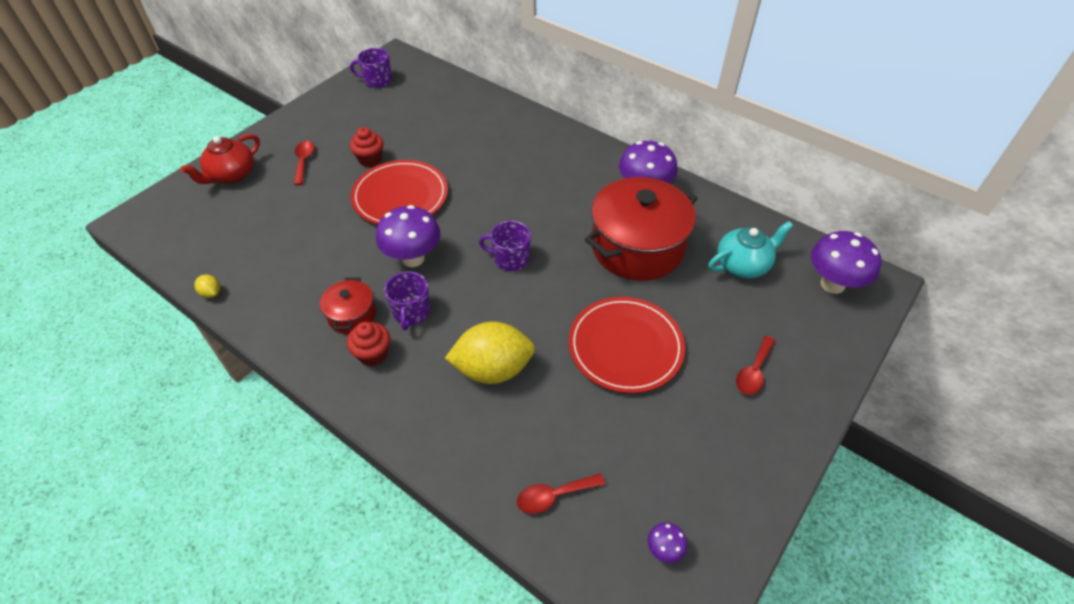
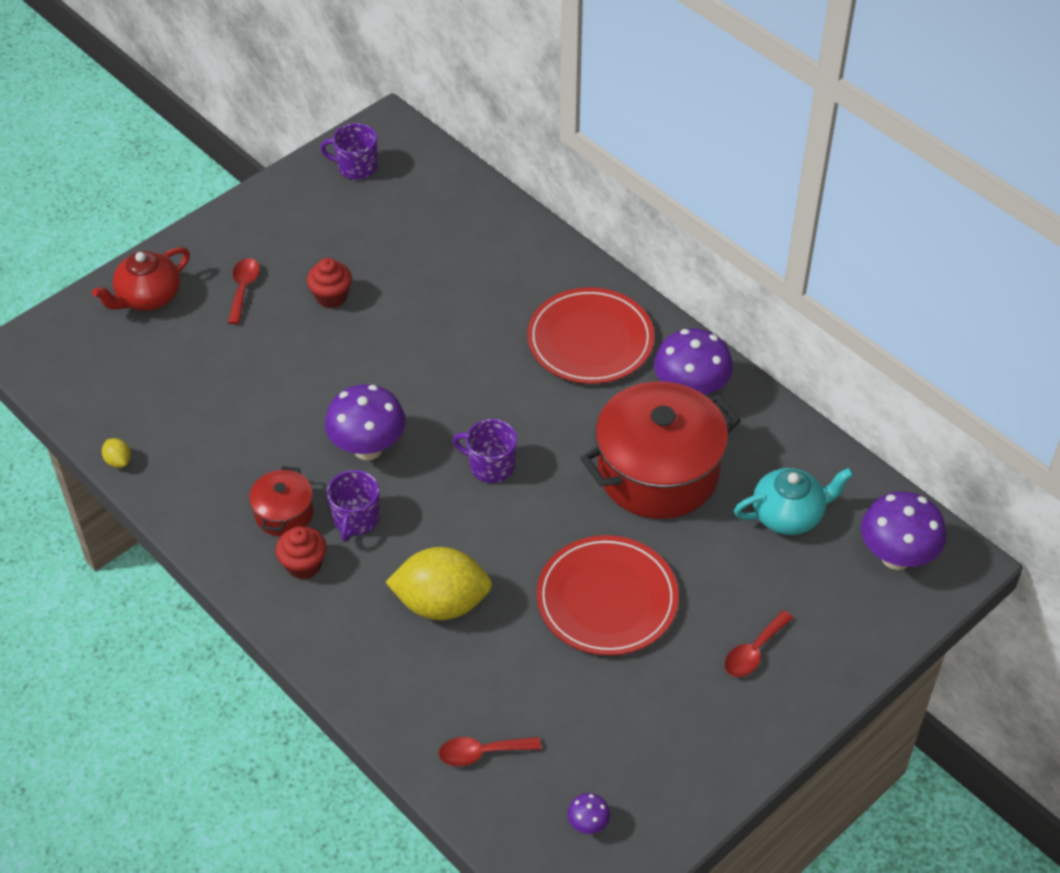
camera: 10 degrees right, 0 degrees up
red plate [351,160,448,225] -> red plate moved to [527,287,654,384]

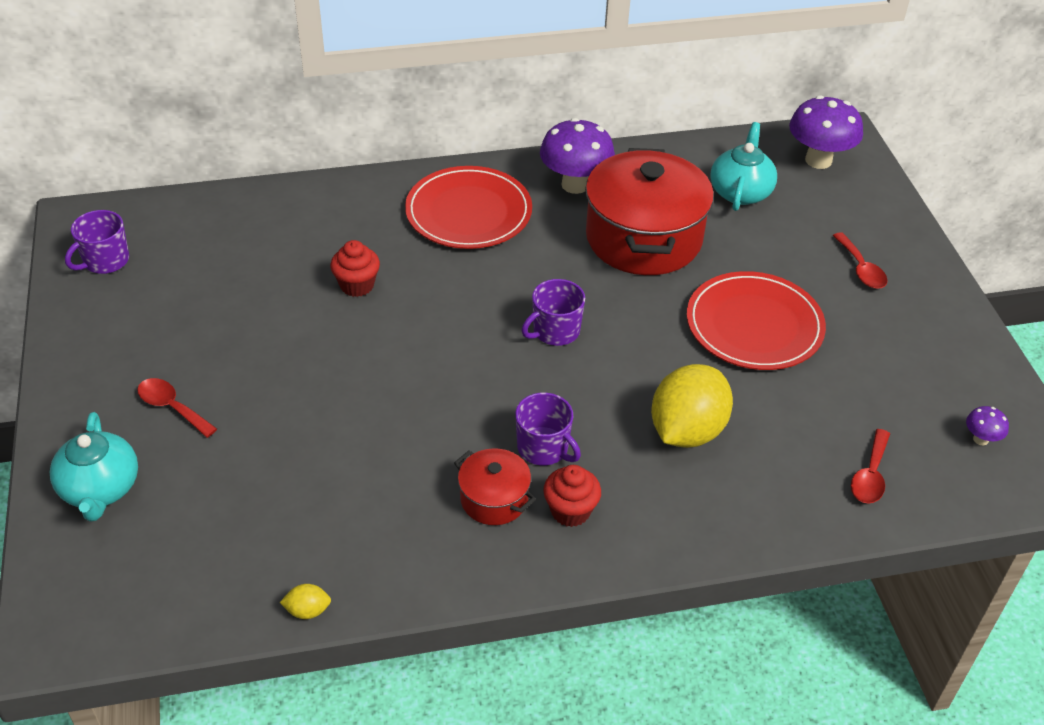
camera: 60 degrees left, 5 degrees down
red teapot [92,247,190,311] -> turquoise teapot [50,412,138,522]
red cupcake [307,258,352,308] -> red cupcake moved to [330,240,380,297]
purple mushroom [325,384,406,460] -> none

